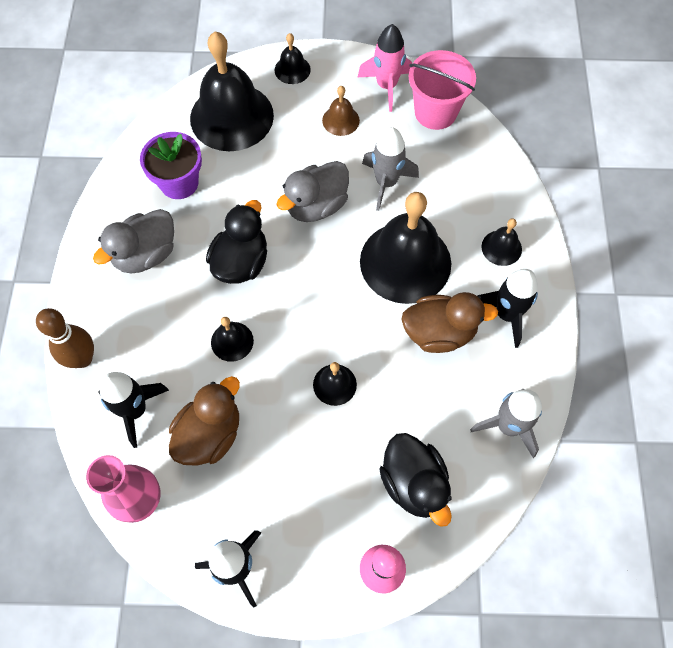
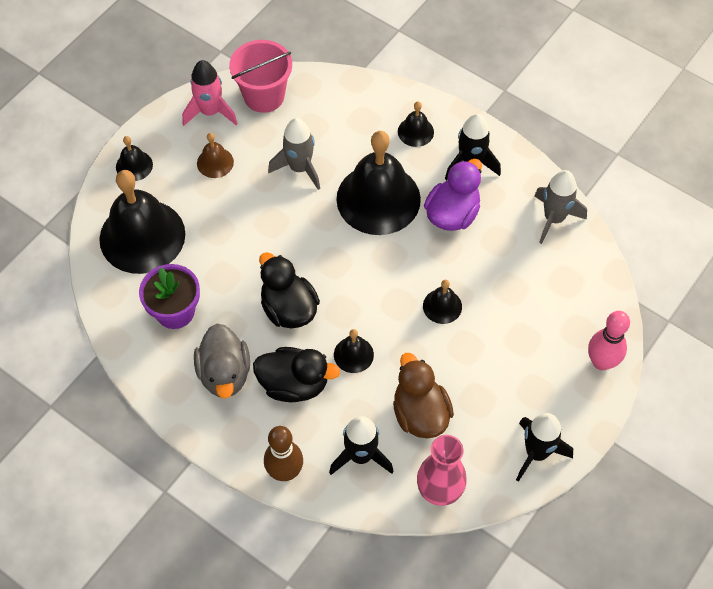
camera: 55 degrees left, 5 degrees down
grey duck [276,161,349,222] -> none
black duck [379,433,452,527] -> black duck moved to [253,347,340,402]
brown duck [401,292,498,353] -> purple duck [424,159,482,231]

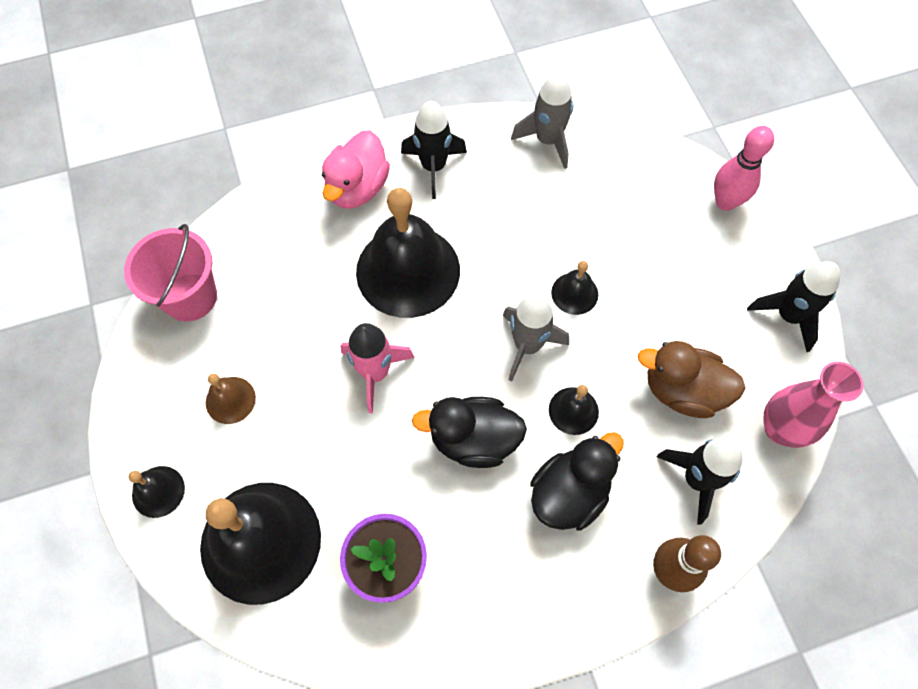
camera: 55 degrees left, 5 degrees up
pink rocket [182,60,238,126] -> pink rocket moved to [340,323,415,413]
grey duck [194,324,250,399] -> none
grey rocket [268,118,320,190] -> grey rocket moved to [503,294,569,381]
black bell [398,101,434,147] -> pink duck [322,130,390,209]
purple duck [424,159,482,231] -> none

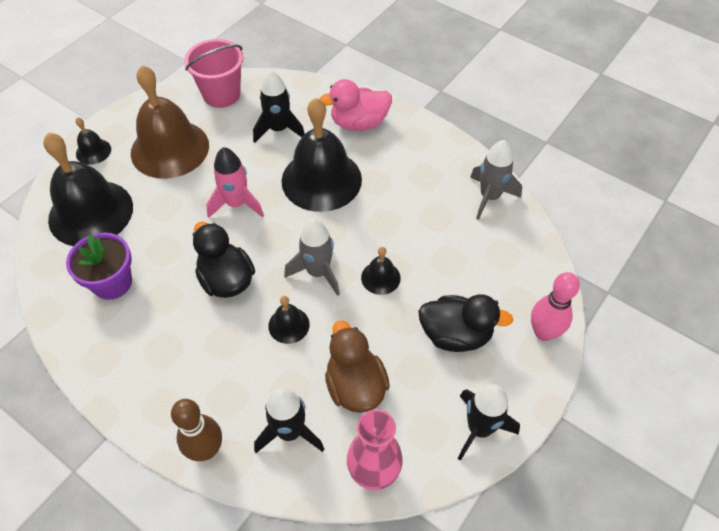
camera: 55 degrees right, 10 degrees down
brown bell [206,374,256,424] -> brown bell [131,65,209,179], size x2.24
black rocket [401,101,467,199] -> black rocket moved to [253,70,305,143]
black duck [530,432,624,531] -> black duck moved to [418,294,513,352]

